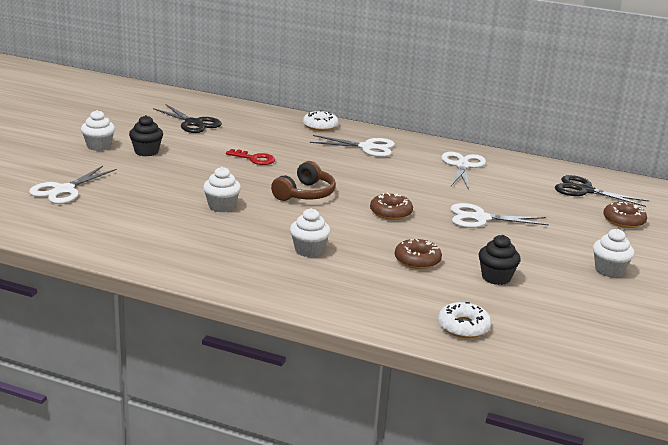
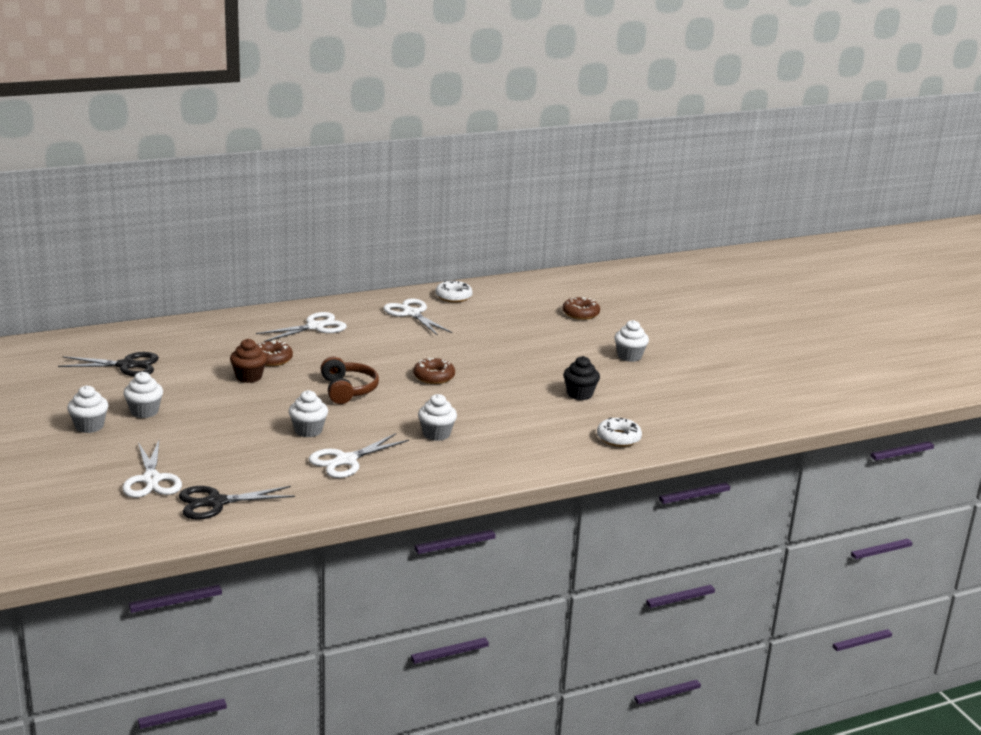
camera: 45 degrees left, 0 degrees up
black cupcake [129,115,163,156] -> white cupcake [123,372,163,418]
red key [226,149,275,165] -> brown cupcake [230,339,267,383]
white donut [303,111,338,131] -> white donut moved to [435,280,473,302]
brown donut [395,239,442,269] -> brown donut moved to [257,340,293,366]
white scissors [450,203,549,228] -> white scissors moved to [309,433,409,478]
black scissors [555,175,649,207] -> black scissors moved to [179,486,295,520]

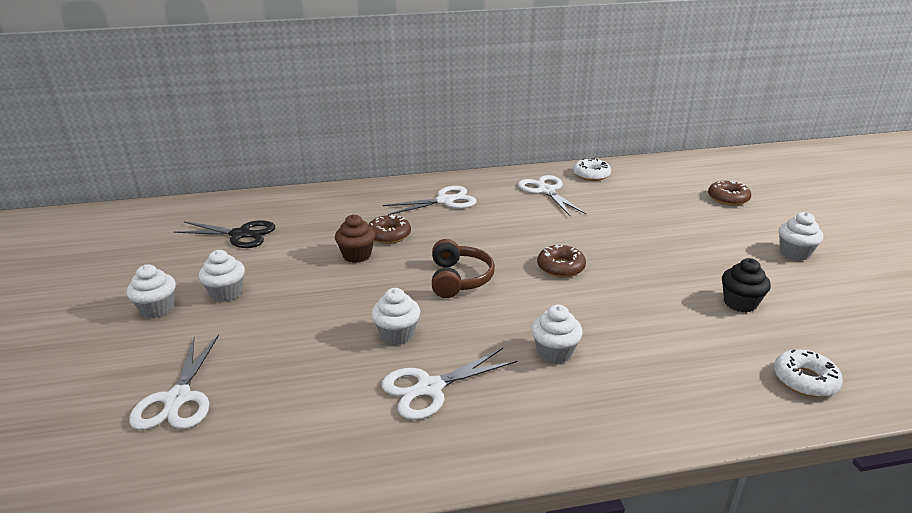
camera: 15 degrees right, 5 degrees up
black scissors [179,486,295,520] -> none

